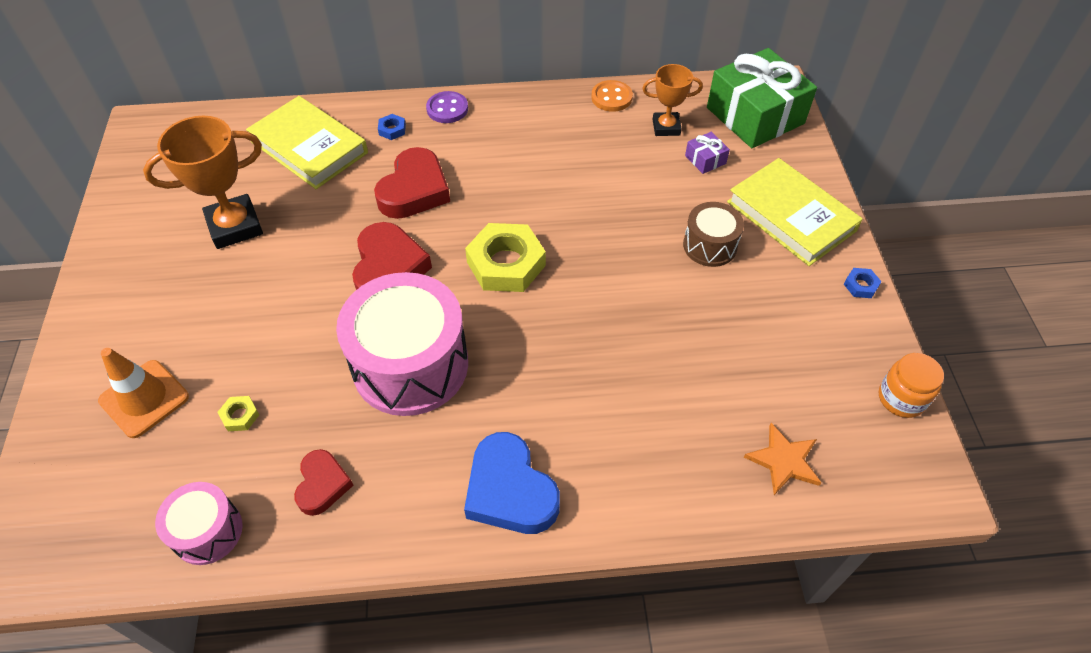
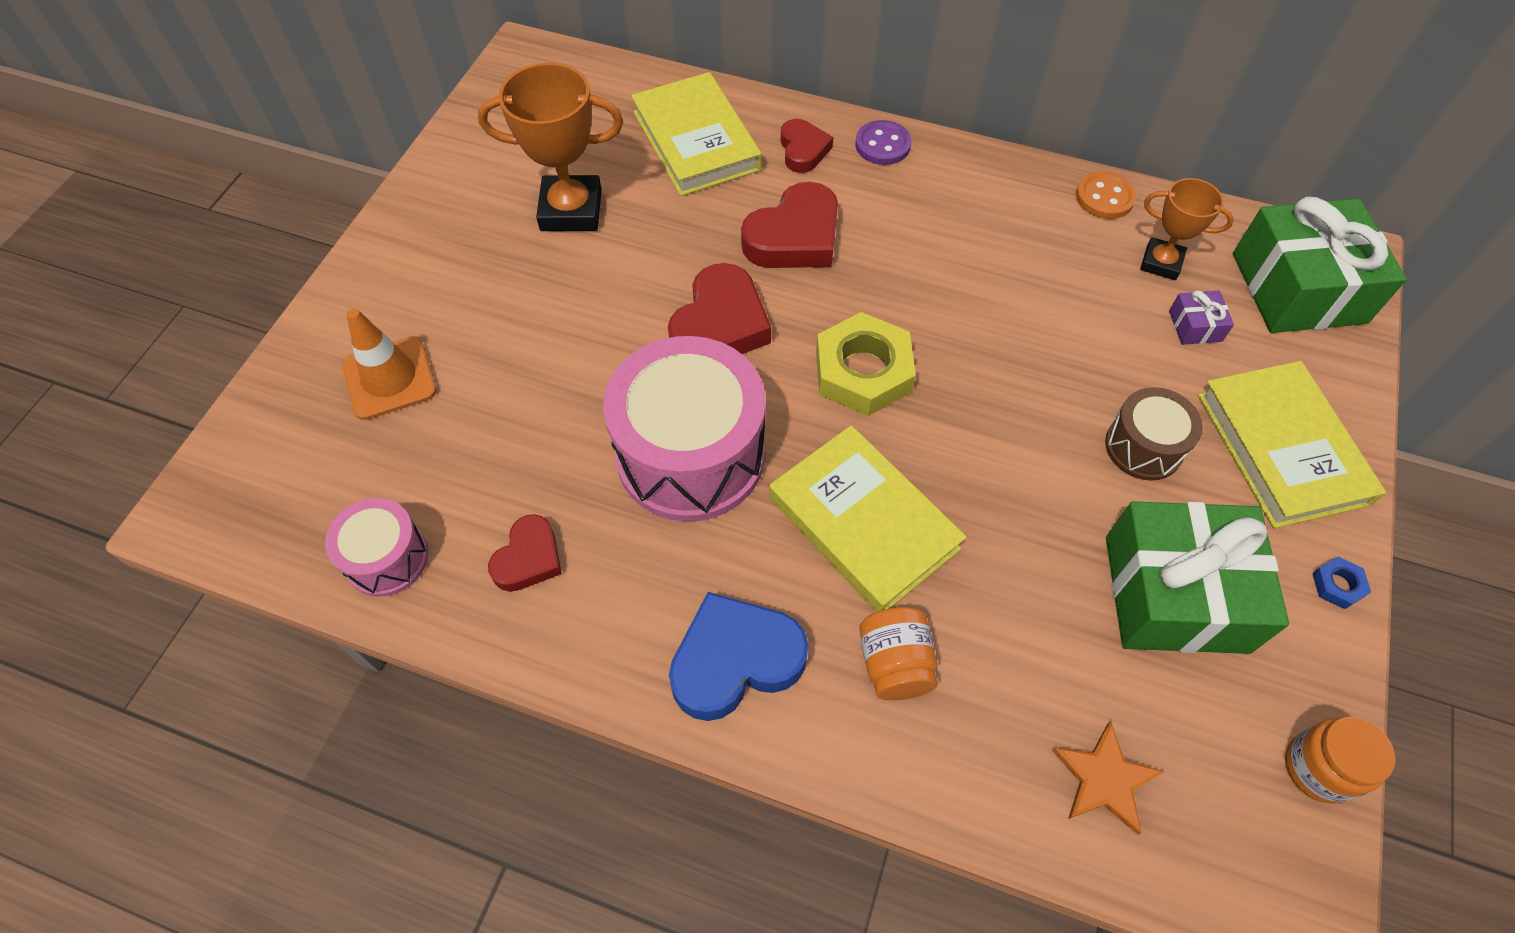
camera: 25 degrees right, 5 degrees up
yellow nut [218,396,259,431] -> none
blue nut [378,114,406,140] -> red heart [781,119,833,173]
blue heart [464,432,560,534] -> blue heart turned 75 degrees clockwise [669,592,809,721]
none -> yellow book [769,425,967,612]
none -> orange jar [859,607,938,700]
none -> green gift [1106,502,1289,654]

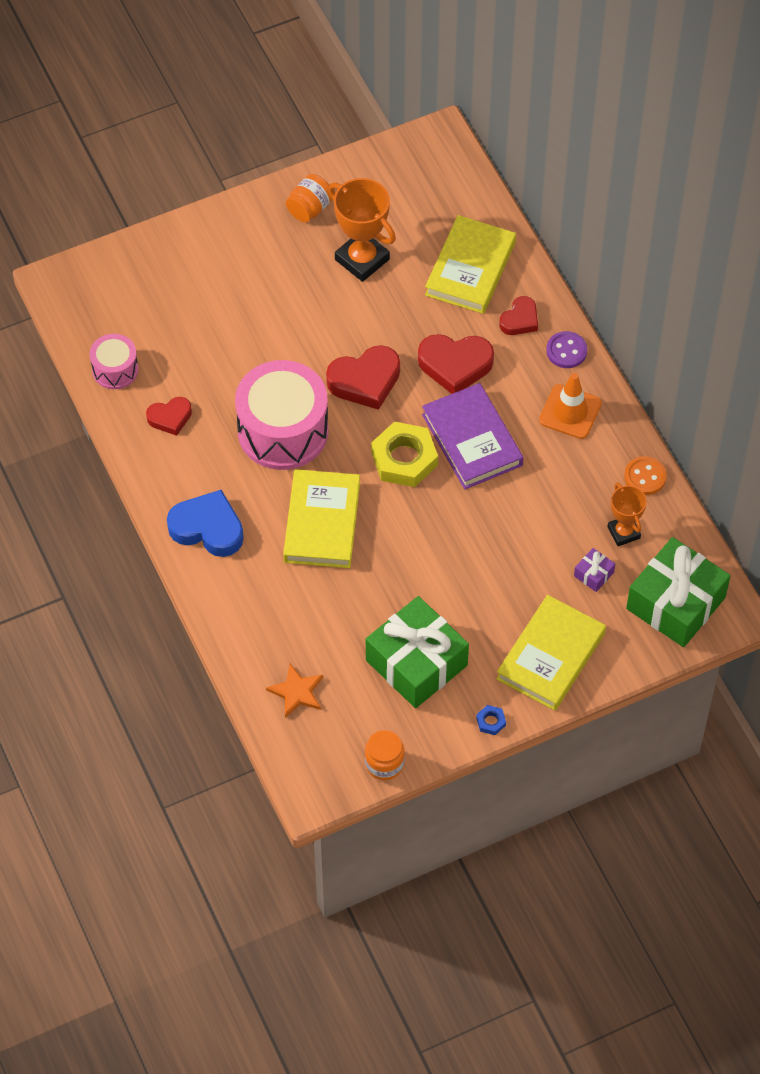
camera: 45 degrees right, 0 degrees up
orange traffic cone [342,308,437,420] -> orange traffic cone moved to [539,373,602,439]
orange jar [859,607,938,700] -> orange jar moved to [286,174,333,223]
brown drum [1105,387,1203,481] -> none
none -> purple book [422,383,523,489]

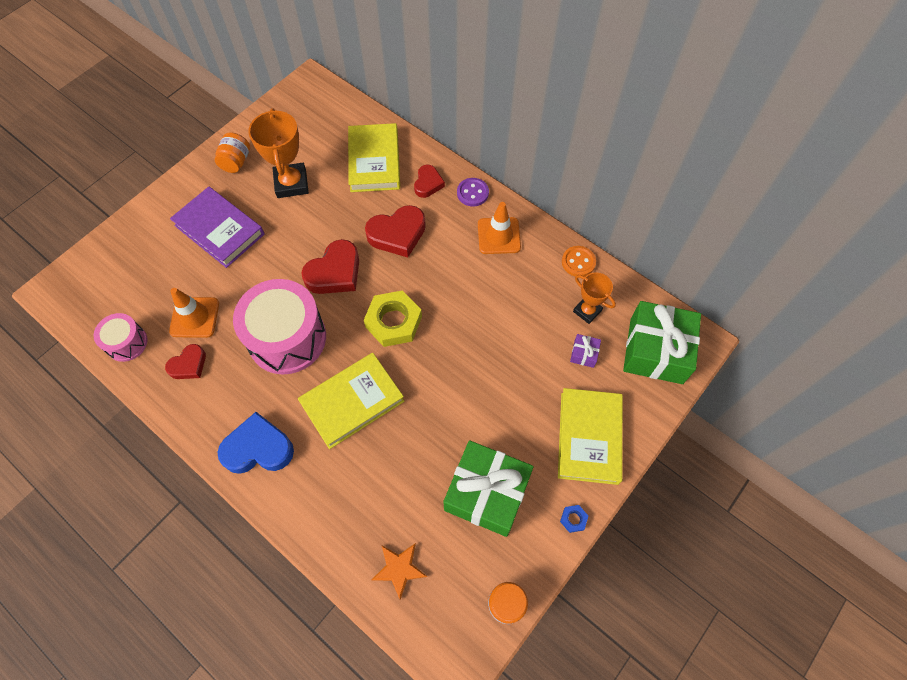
camera: 25 degrees left, 5 degrees up
yellow book [283,469,360,568] -> yellow book turned 75 degrees clockwise [298,353,405,449]
orange trophy [328,178,396,282] -> orange trophy turned 60 degrees clockwise [248,108,309,198]
purple book [422,383,523,489] -> purple book moved to [170,187,264,268]
none -> orange traffic cone [169,288,219,338]

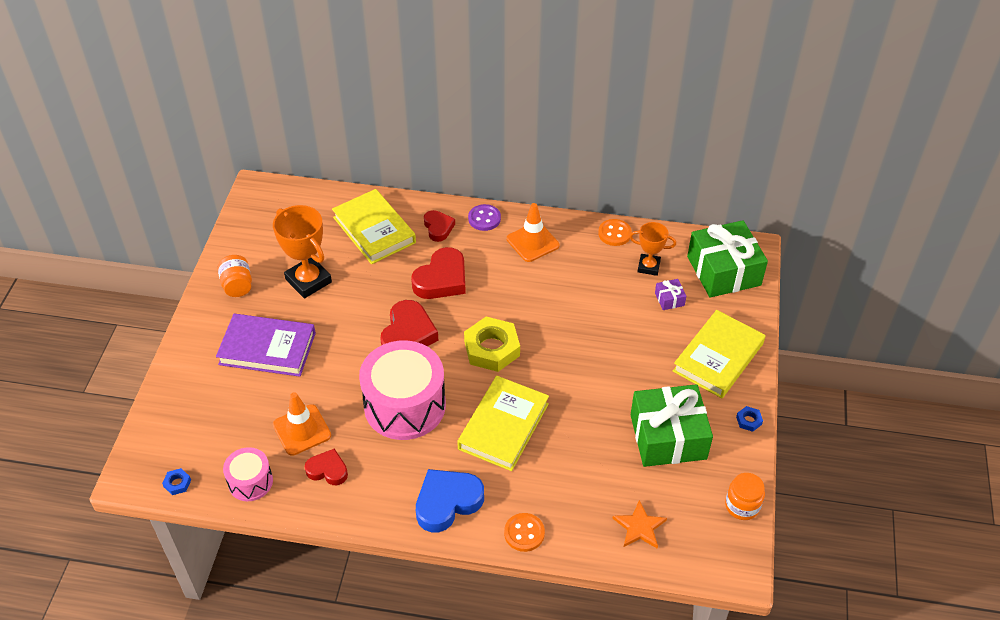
camera: 30 degrees left, 15 degrees down
red heart [165,344,206,379] -> red heart turned 90 degrees counterclockwise [304,449,348,485]
yellow book [558,388,623,485] -> yellow book turned 60 degrees clockwise [673,310,765,398]
none -> blue nut [162,468,191,495]
none -> orange button [504,513,545,552]

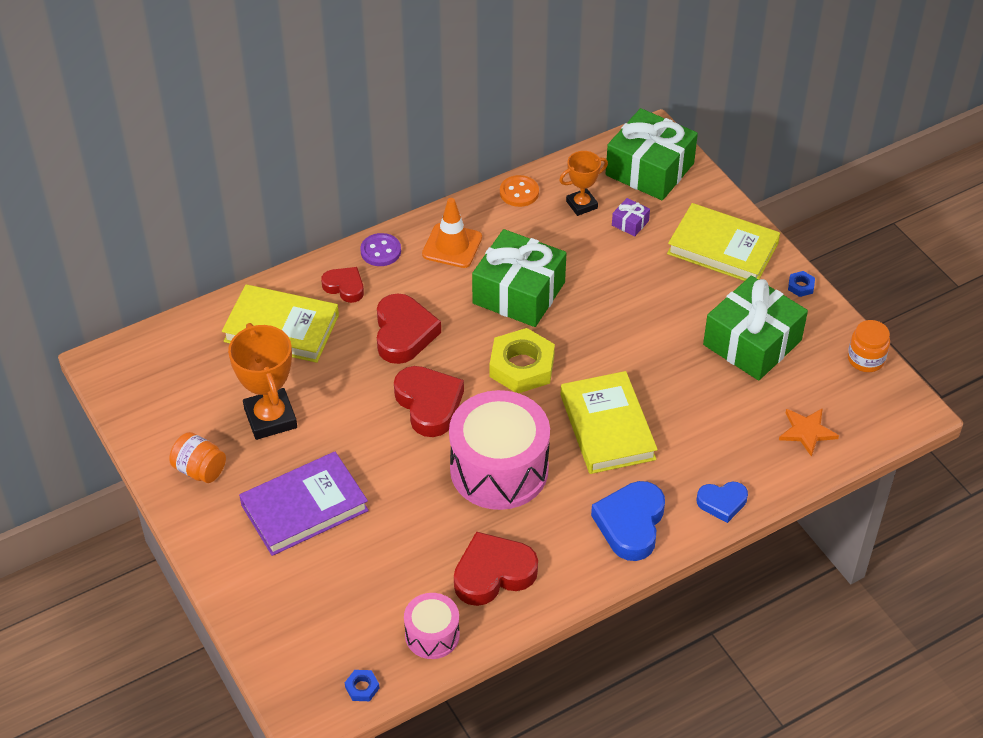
camera: 40 degrees left, 0 degrees up
orange trophy [273,205,332,298] -> orange trophy turned 60 degrees clockwise [228,323,297,440]
orange traffic cone [273,392,331,456] -> none
red heart [304,449,348,485] -> red heart [454,532,538,606], size x1.66
orange button [504,513,545,552] -> blue heart [697,482,748,523]
yellow book [673,310,765,398] -> yellow book turned 60 degrees counterclockwise [667,203,780,281]
none -> green gift [472,229,566,327]

